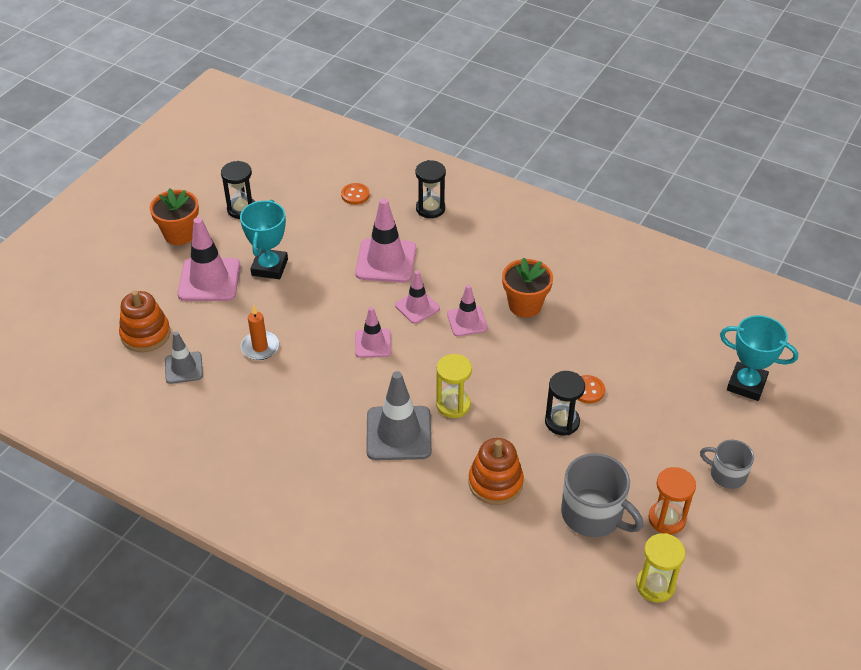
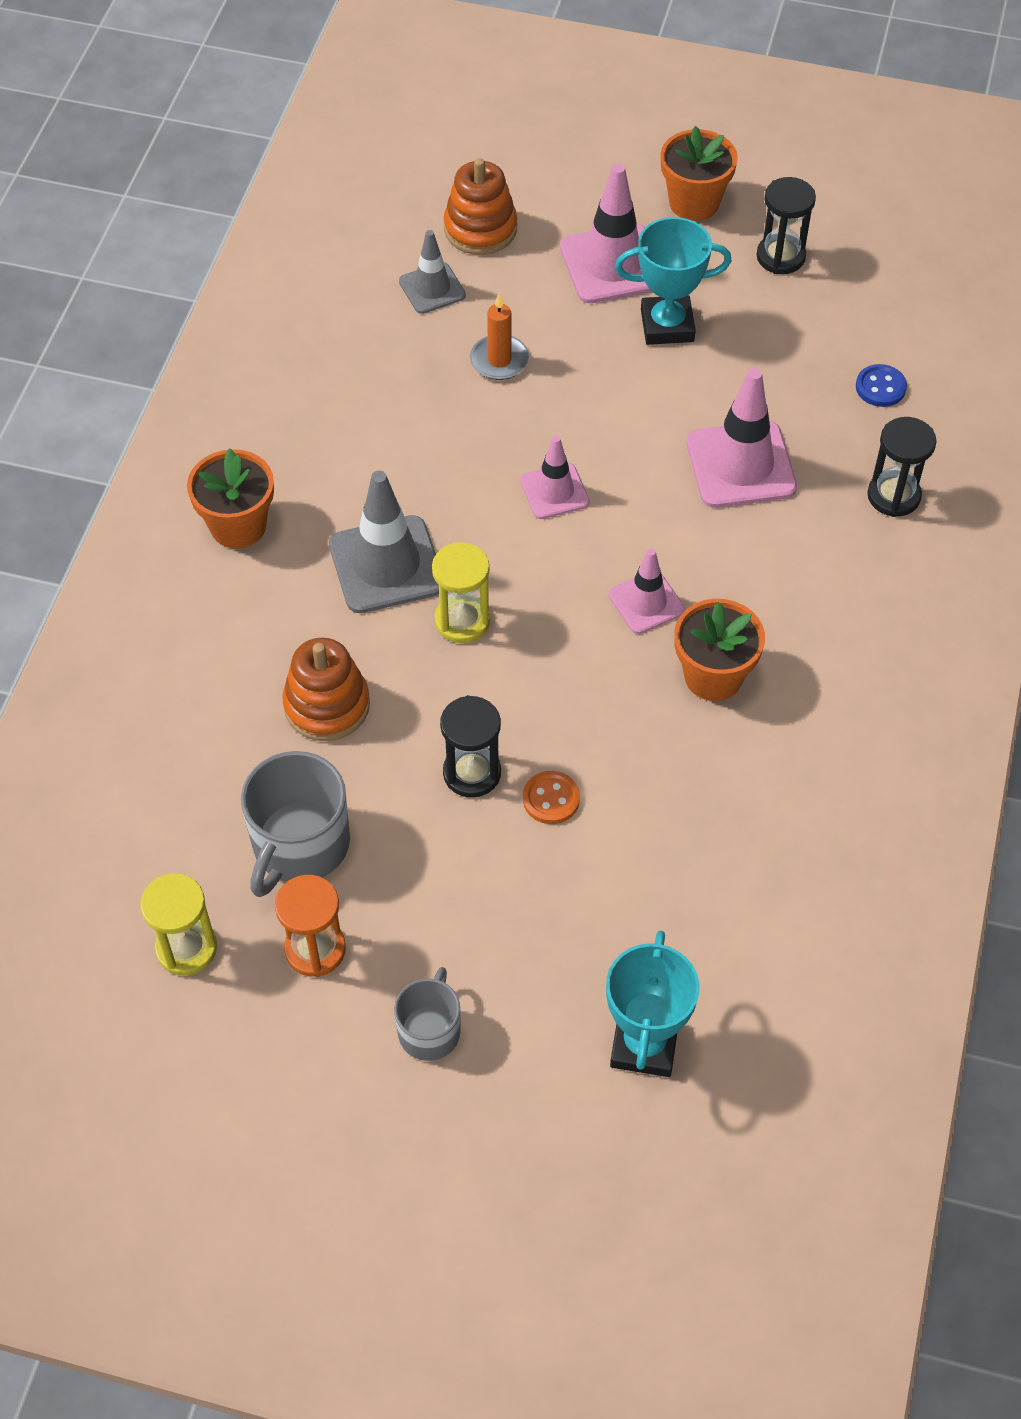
camera: 75 degrees right, 10 degrees up
orange button [341,183,370,205] -> blue button [856,364,907,407]
pink traffic cone [395,270,440,324] -> none
none -> orange flower pot [187,449,274,549]

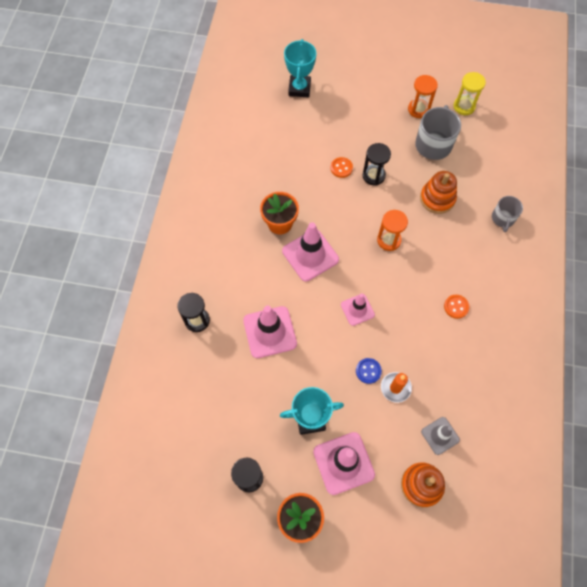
camera: 175 degrees right, 10 degrees up
orange flower pot [187,449,274,549] -> none
grey traffic cone [329,471,439,613] -> none
grey mug [394,967,460,1061] -> grey mug moved to [492,196,523,232]
yellow hourglass [432,542,490,643] -> orange hourglass [377,210,408,251]
pink traffic cone [609,548,685,634] -> pink traffic cone [282,222,339,281], size x1.68
blue button [856,364,907,407] -> blue button moved to [356,358,382,384]
none -> orange button [444,295,469,319]

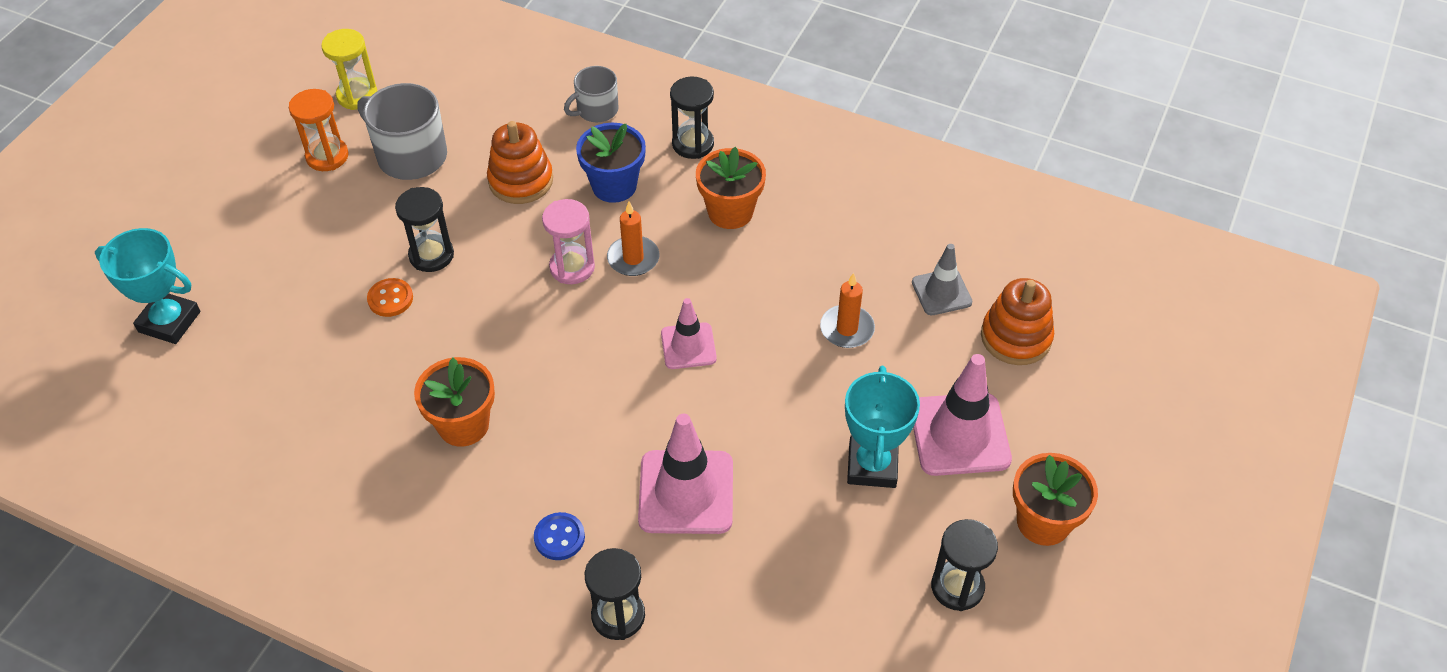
camera: 75 degrees left, 15 degrees down
pink traffic cone [282,222,339,281] -> none
blue button [356,358,382,384] -> blue button moved to [534,512,585,560]
orange hourglass [377,210,408,251] -> pink hourglass [542,199,595,284]
orange button [444,295,469,319] -> orange flower pot [696,147,766,229]
grey mug [492,196,523,232] -> grey mug turned 120 degrees clockwise [564,66,618,122]
none -> blue flower pot [576,123,646,203]
none -> orange candle [607,202,659,276]
none -> black hourglass [670,77,714,159]

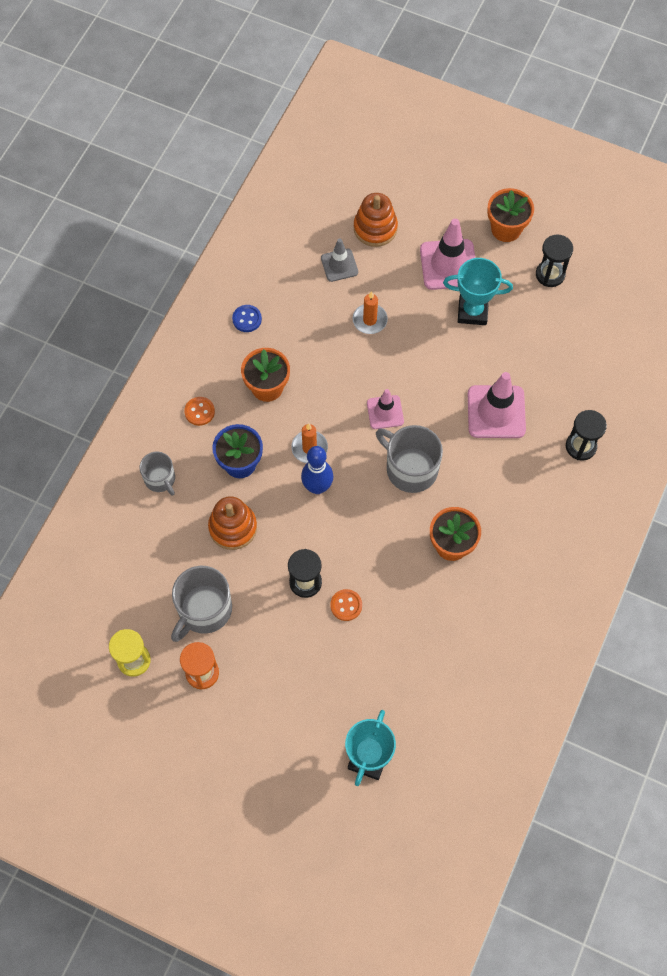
camera: 90 degrees left, 15 degrees up
blue button [534,512,585,560] -> blue button moved to [232,305,262,332]
pink hourglass [542,199,595,284] -> blue bowling pin [301,446,333,494]
black hourglass [670,77,714,159] -> orange button [184,397,215,426]
none -> grey mug [376,425,443,493]

